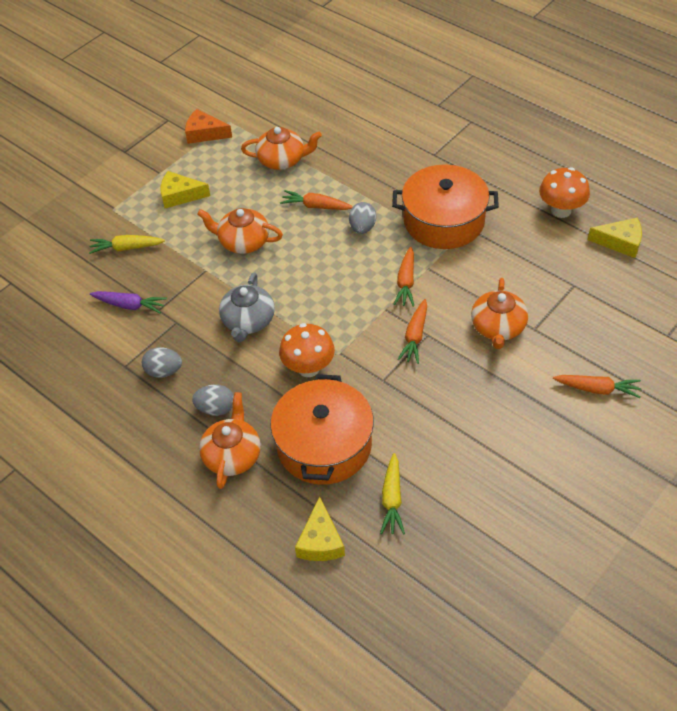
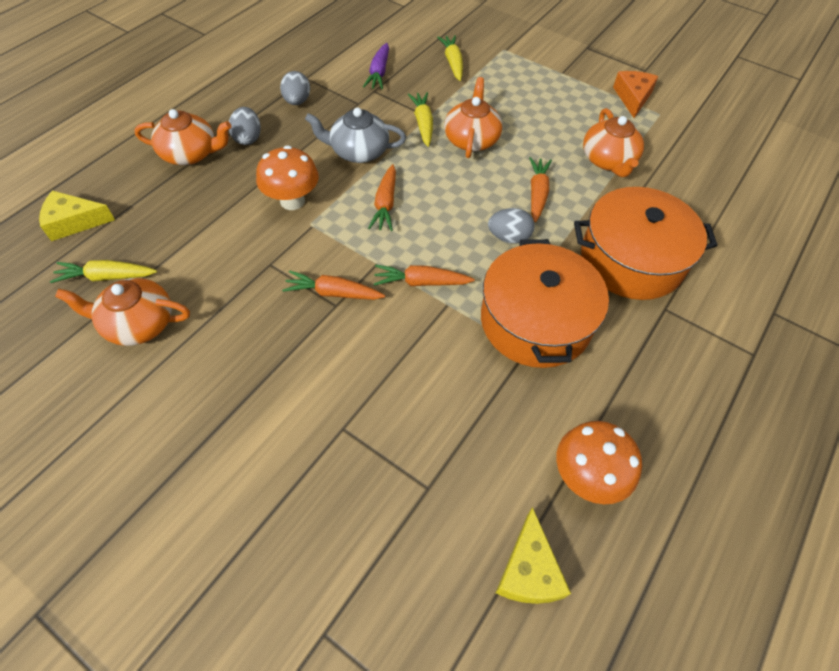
camera: 80 degrees right, 5 degrees up
yellow cheese [161,171,210,208] -> none
orange pot [270,374,374,485] -> orange pot moved to [574,187,717,300]
orange teapot [471,278,528,349] -> orange teapot moved to [55,278,190,346]
orange carrot [553,375,641,398] -> orange carrot moved to [368,164,396,231]
none -> yellow carrot [408,92,433,147]

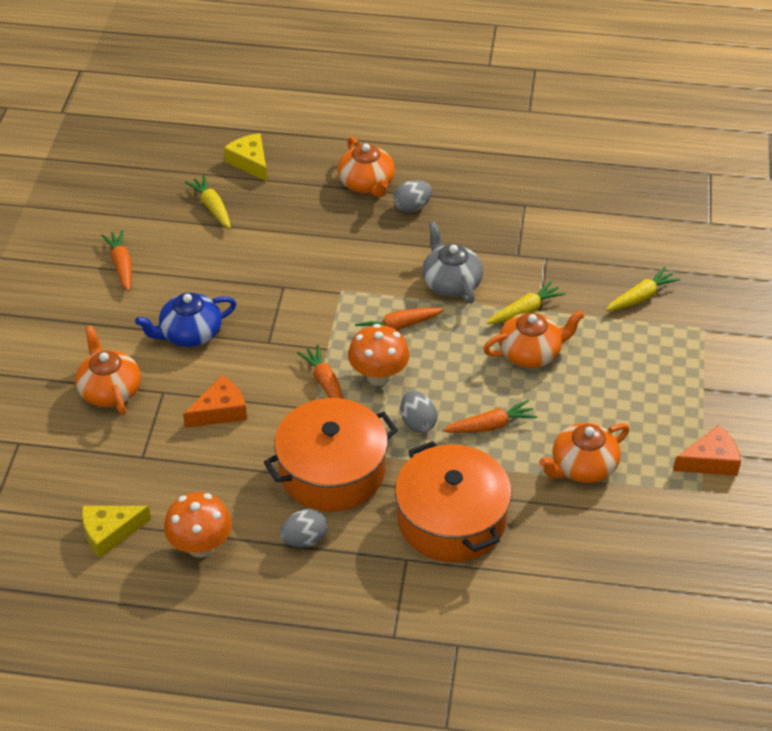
camera: 65 degrees right, 10 degrees down
orange teapot [55,278,190,346] -> orange teapot moved to [75,326,141,415]
orange mushroom [256,145,319,210] -> orange mushroom moved to [348,324,410,386]
grey egg [280,71,310,105] -> grey egg moved to [280,509,327,547]
orange carrot [282,270,385,300] -> orange carrot moved to [101,230,132,291]
purple carrot [363,43,389,90] -> none
none -> blue teapot [135,293,237,347]
none -> orange cheese [183,375,247,428]

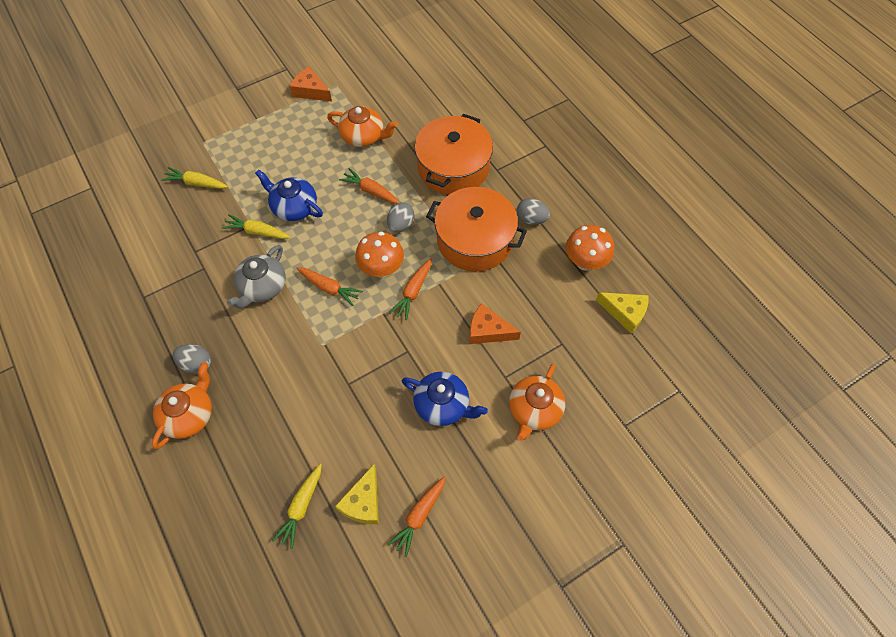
camera: 130 degrees left, 15 degrees up
yellow cheese [224,133,267,182] -> yellow cheese moved to [335,464,379,524]
orange teapot [483,310,584,368] -> blue teapot [255,169,323,221]

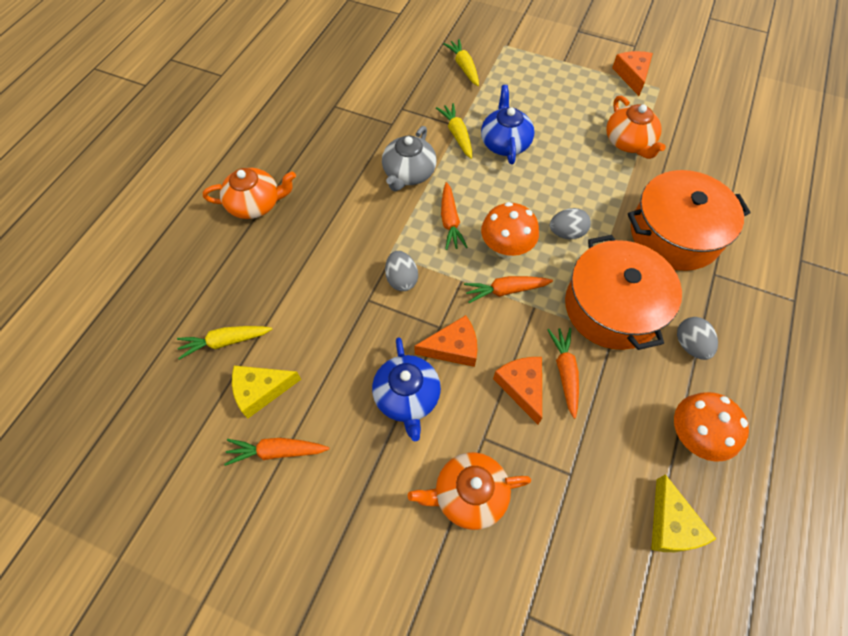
camera: 55 degrees right, 0 degrees up
grey egg [173,344,211,374] -> grey egg moved to [385,251,418,291]
grey teapot [227,245,286,309] -> grey teapot turned 60 degrees counterclockwise [382,126,437,191]
orange carrot [339,168,400,204] -> orange carrot moved to [547,328,579,419]
none -> orange cheese [414,315,477,367]

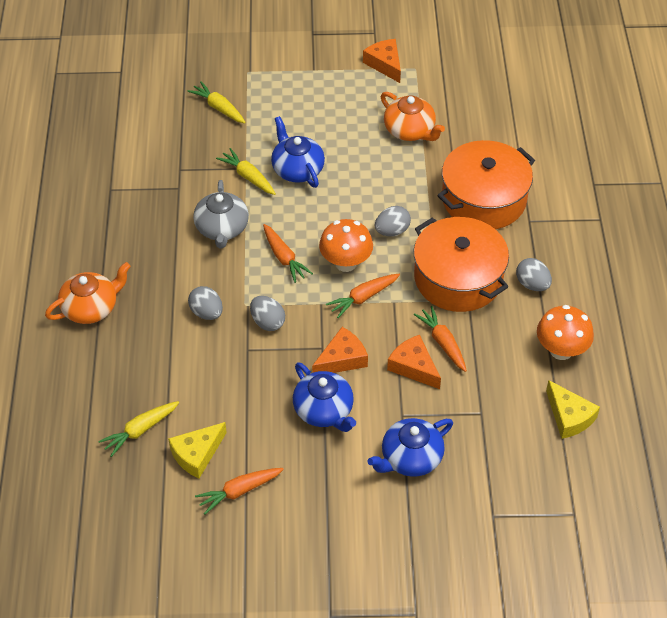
camera: 25 degrees left, 10 degrees down
orange teapot [408,452,531,530] -> blue teapot [368,418,453,477]
none -> grey egg [188,286,223,320]

